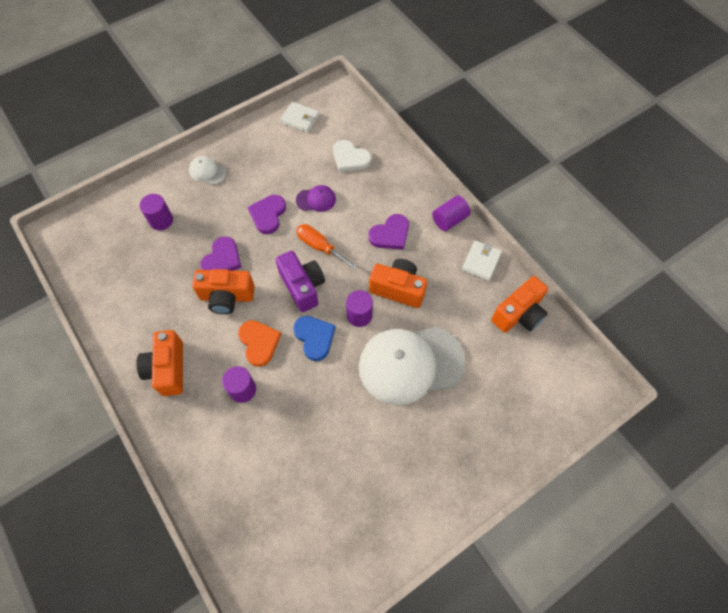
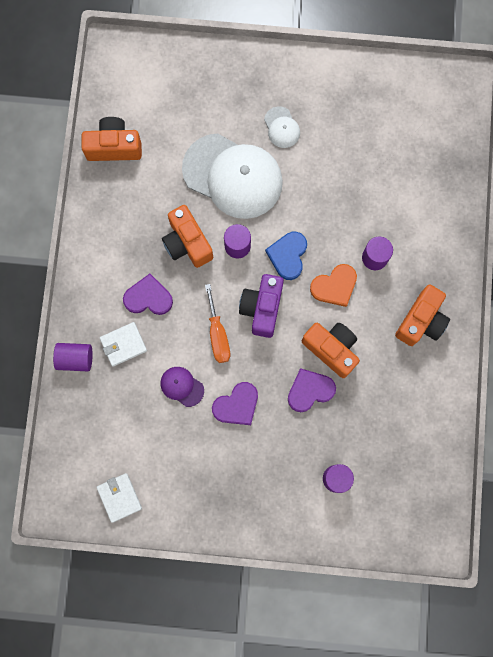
camera: 140 degrees left, 15 degrees up
white cap [189,156,227,185] -> white cap moved to [264,106,300,148]
orange heart [238,320,281,367] -> orange heart turned 135 degrees counterclockwise [310,264,357,307]
white heart [333,140,371,172] -> none
purple cylinder [432,196,470,231] -> purple cylinder moved to [53,343,93,371]
white wallet [462,241,502,281] -> white wallet moved to [100,322,147,367]

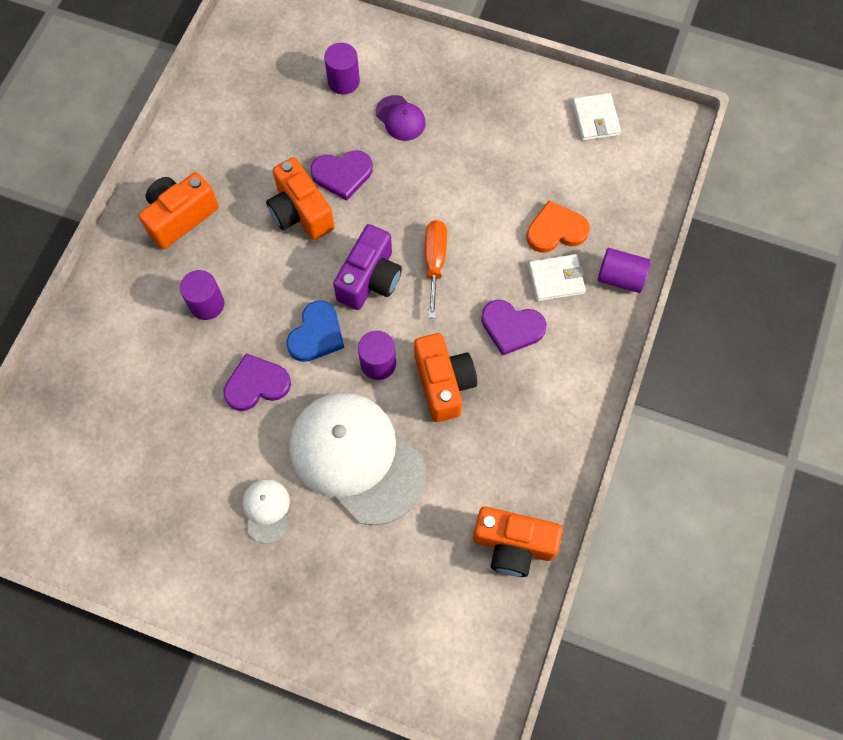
camera: 165 degrees left, 10 degrees down
purple cap [160,367,204,407] -> purple cap moved to [375,95,426,141]
purple heart [212,382,258,425] -> purple heart moved to [223,353,291,411]
orange heart [310,264,357,307] -> orange heart moved to [526,201,590,253]

